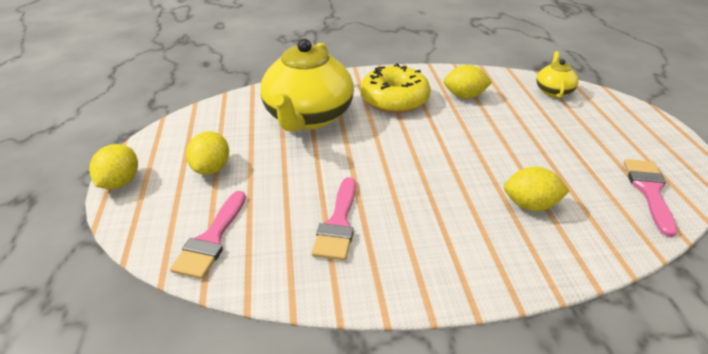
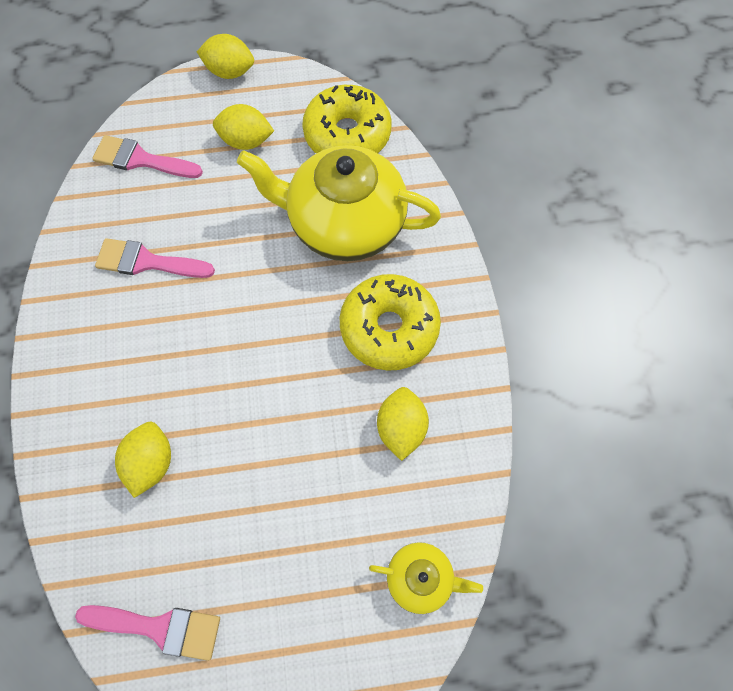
camera: 90 degrees right, 30 degrees up
none -> yellow donut [302,85,391,154]

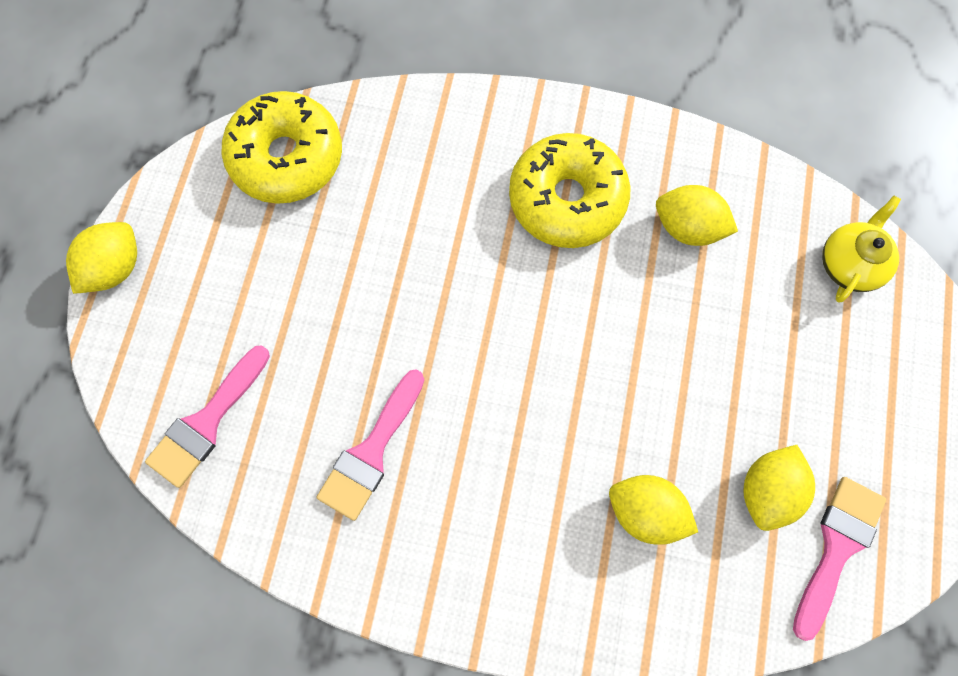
camera: 70 degrees left, 5 degrees up
yellow lemon [213,104,274,150] -> yellow lemon moved to [744,445,815,531]
yellow teapot [237,145,441,261] -> none

